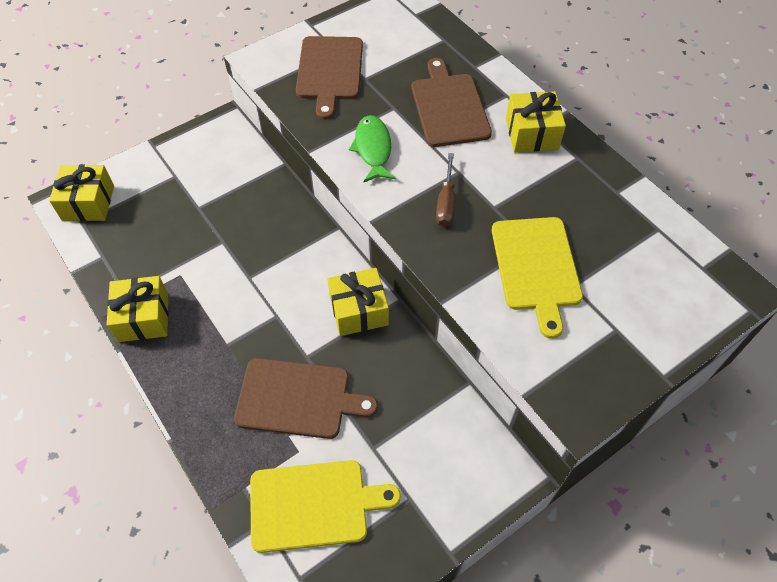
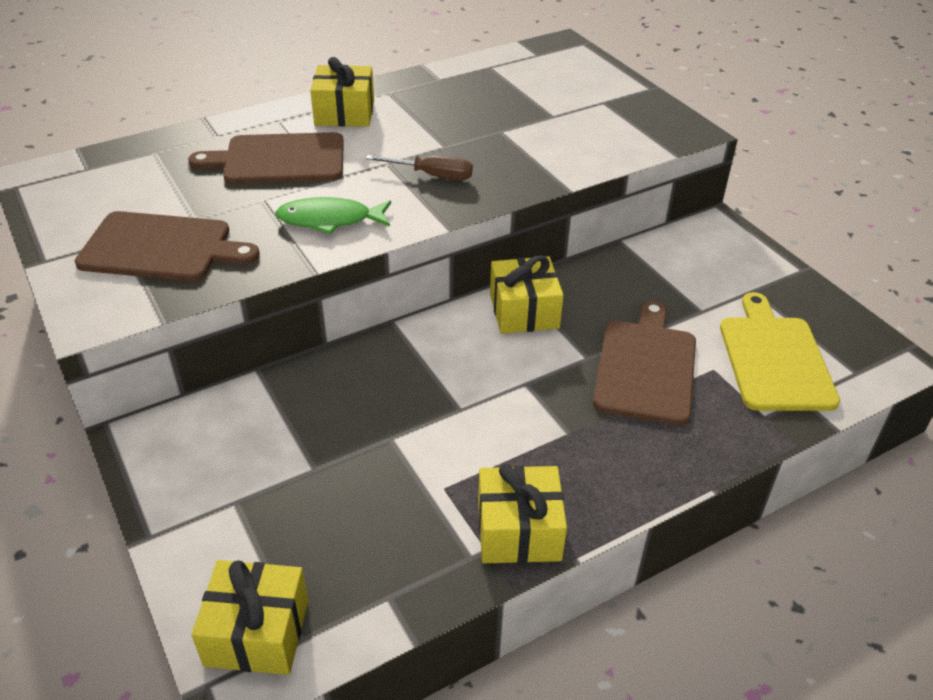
camera: 85 degrees left, 15 degrees down
yellow cutting board [492,217,583,339] -> none

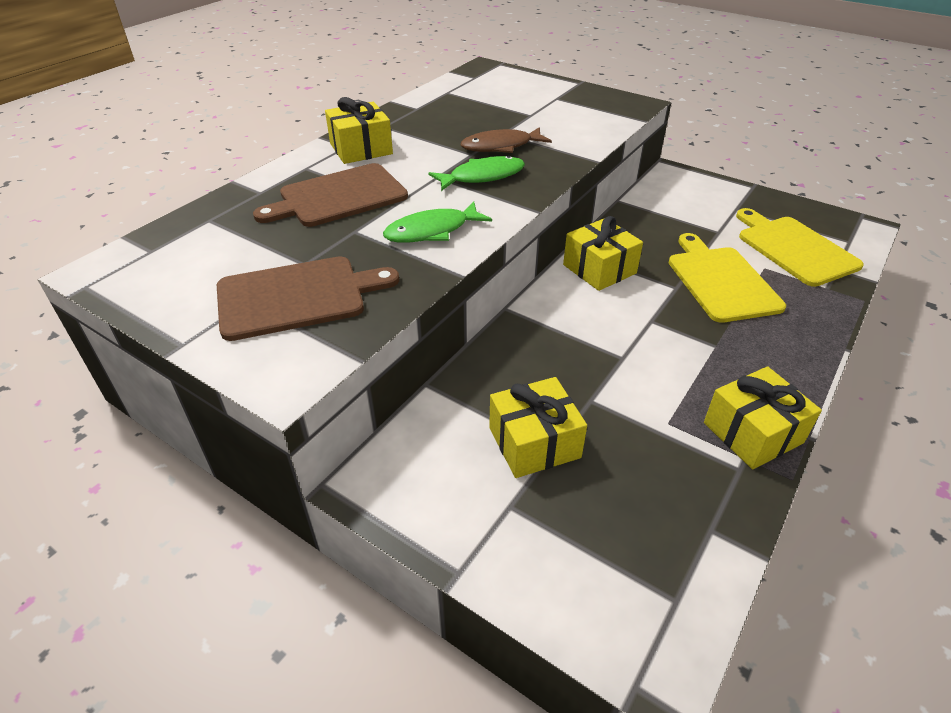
camera: 25 degrees left, 0 degrees up
yellow gift [191,560,308,675] -> yellow gift moved to [489,377,587,478]
brown screwdriver [365,155,473,180] -> green fish [428,156,525,191]
brown cutting board [593,301,696,425] -> yellow cutting board [668,233,786,323]
none -> brown fish [461,127,552,153]

